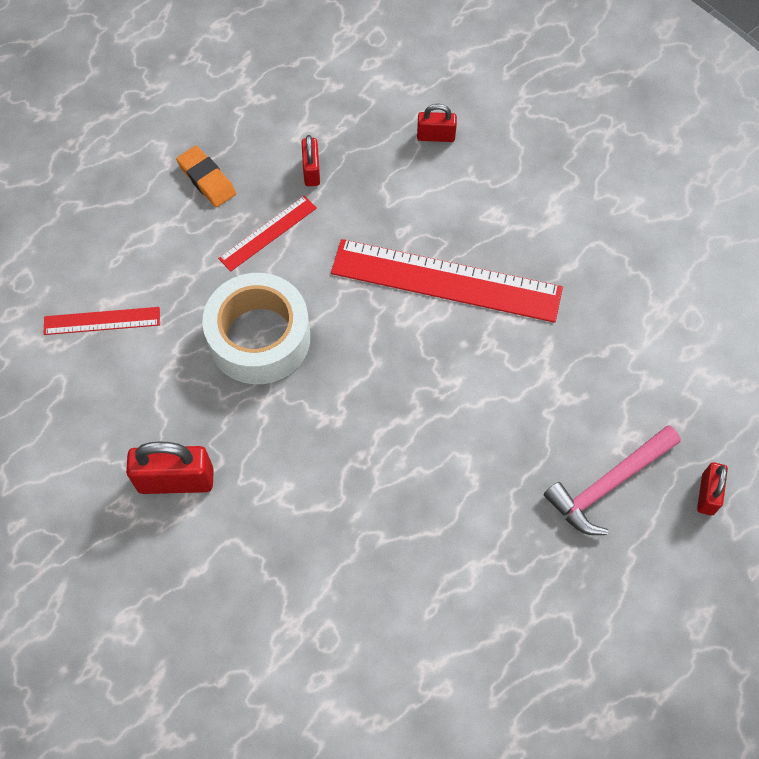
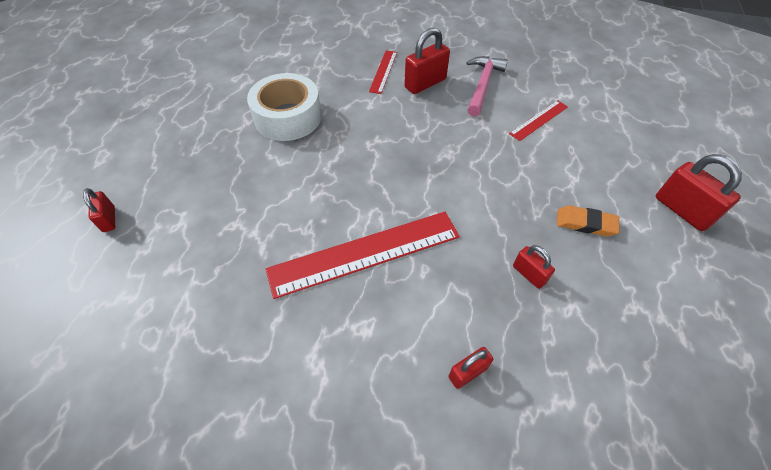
camera: 145 degrees right, 10 degrees down
white tape [202,273,310,384] -> white tape moved to [247,73,322,141]
red ruler [218,195,317,272] -> red ruler moved to [369,50,397,94]
pink hammer [544,425,681,535] -> pink hammer moved to [466,56,508,116]
none -> red padlock [656,154,742,231]

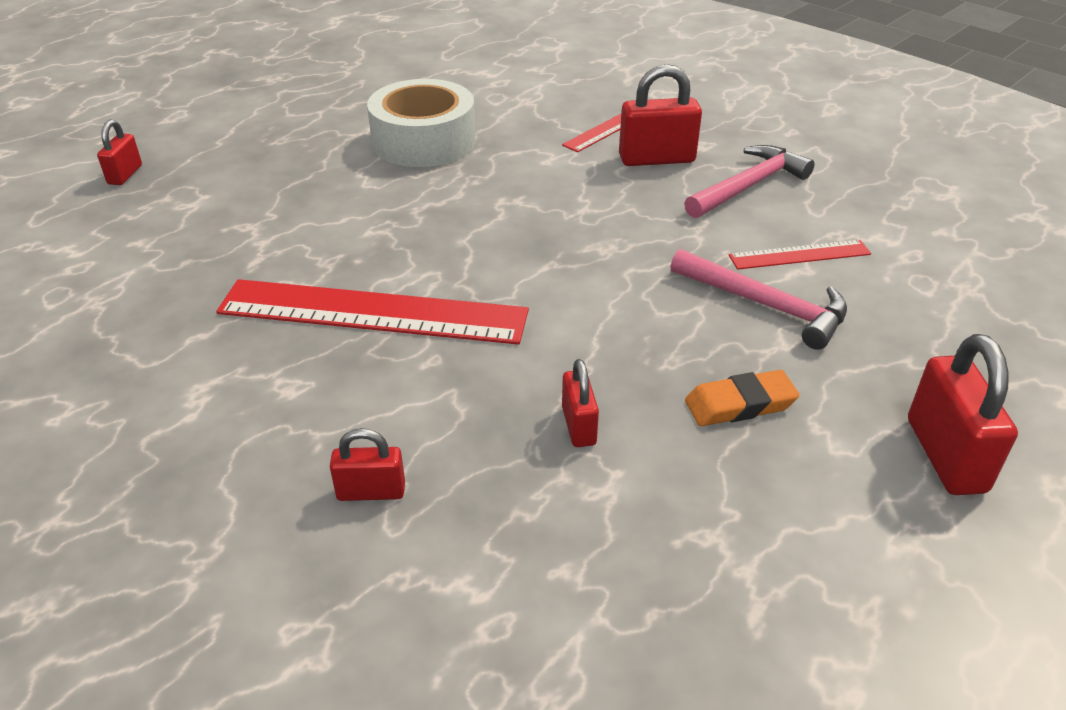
camera: 30 degrees right, 15 degrees down
orange eraser [557,205,620,236] -> orange eraser turned 60 degrees counterclockwise [685,370,799,426]
none -> pink hammer [670,249,847,350]

